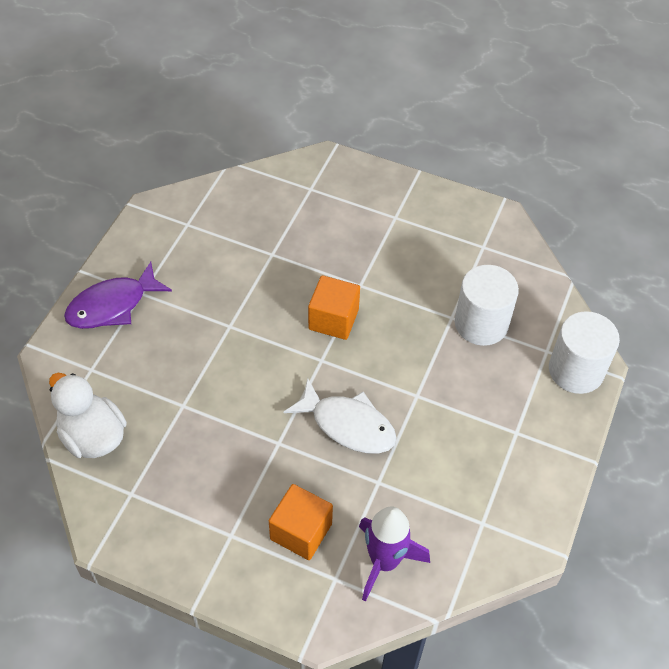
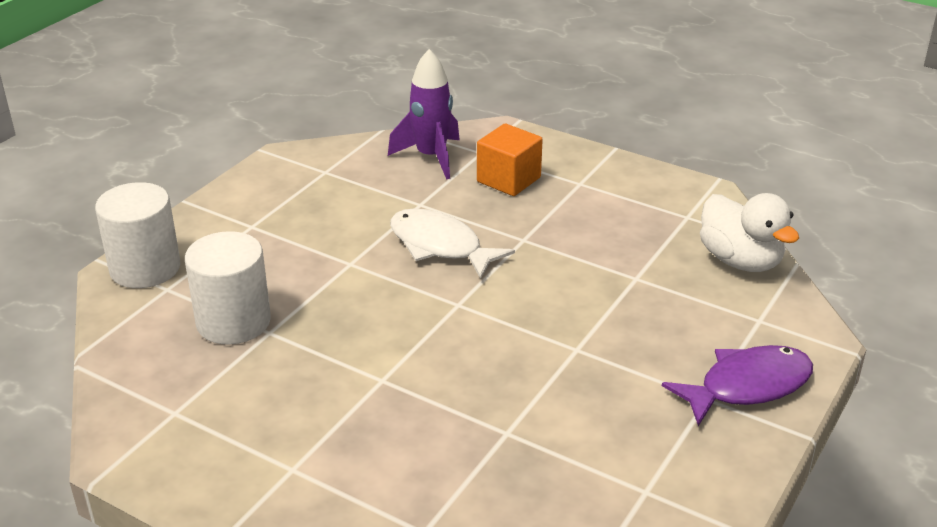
camera: 170 degrees left, 20 degrees down
orange cube [308,275,360,340] -> none

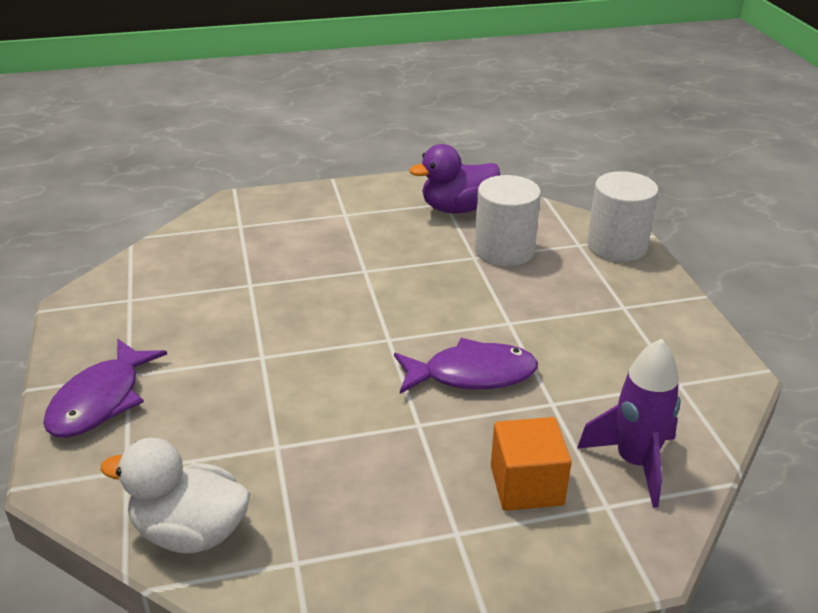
camera: 135 degrees right, 0 degrees up
white fish [390,208,515,279] -> purple fish [394,338,538,394]
none -> purple duck [409,144,500,213]

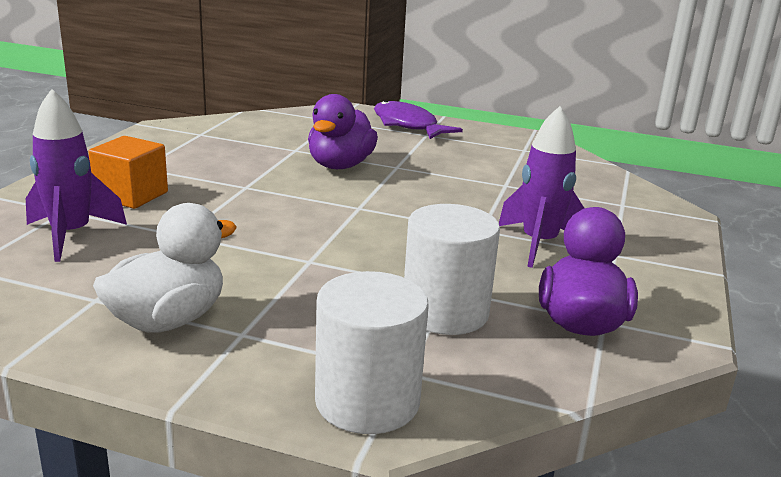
camera: 120 degrees right, 10 degrees down
white duck [100,438,250,553] -> white duck moved to [93,203,237,333]
purple fish [394,338,538,394] -> none
none -> purple duck [308,94,378,169]
none -> purple rocket [499,106,584,268]

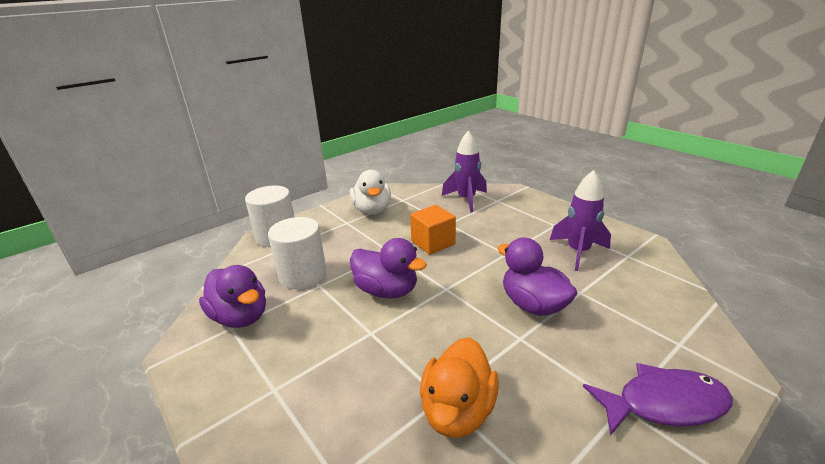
camera: 125 degrees right, 5 degrees up
orange cube [89,136,168,209] -> orange cube moved to [410,205,456,255]
purple rocket [499,106,584,268] -> purple rocket moved to [550,170,611,271]
none -> purple duck [350,238,427,298]
none -> orange duck [420,337,499,438]

